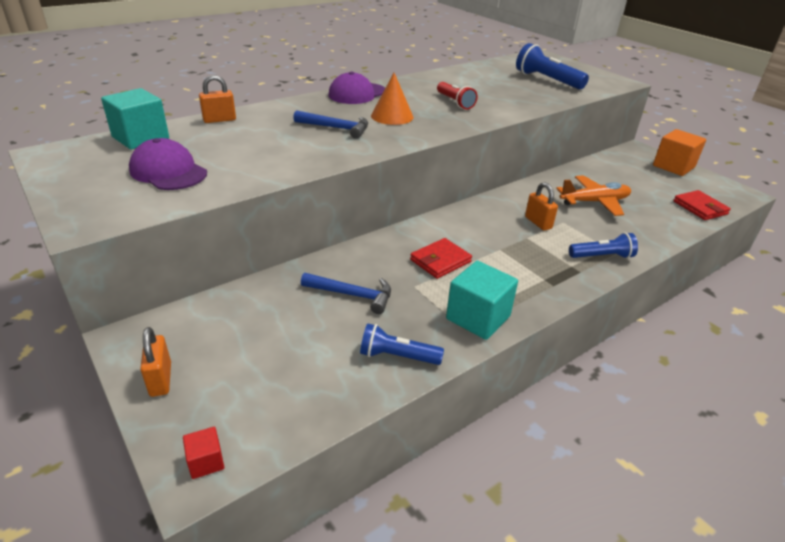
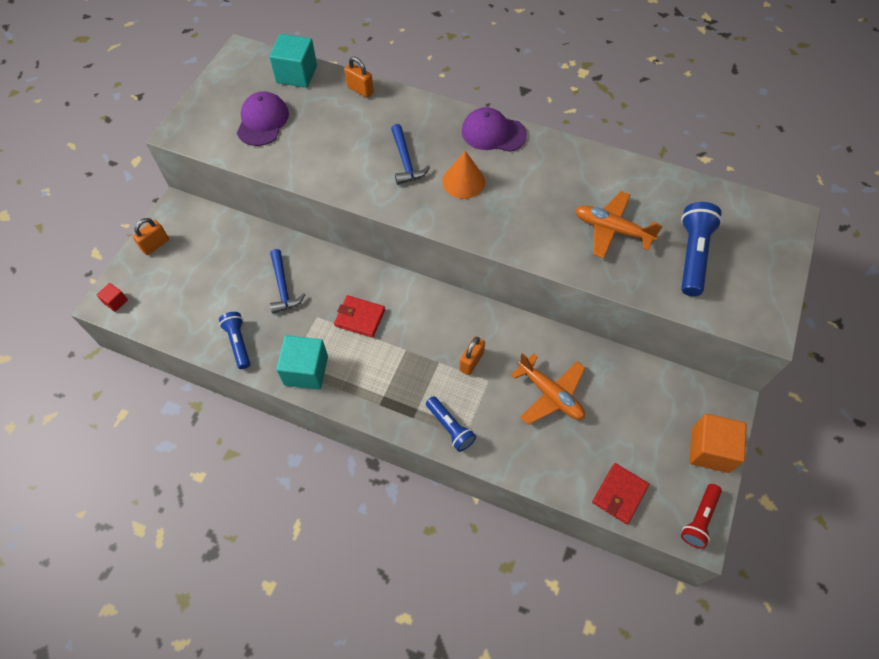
camera: 60 degrees right, 25 degrees up
red flashlight [437,82,477,109] -> red flashlight moved to [681,484,722,549]
none -> orange plane [575,191,663,259]

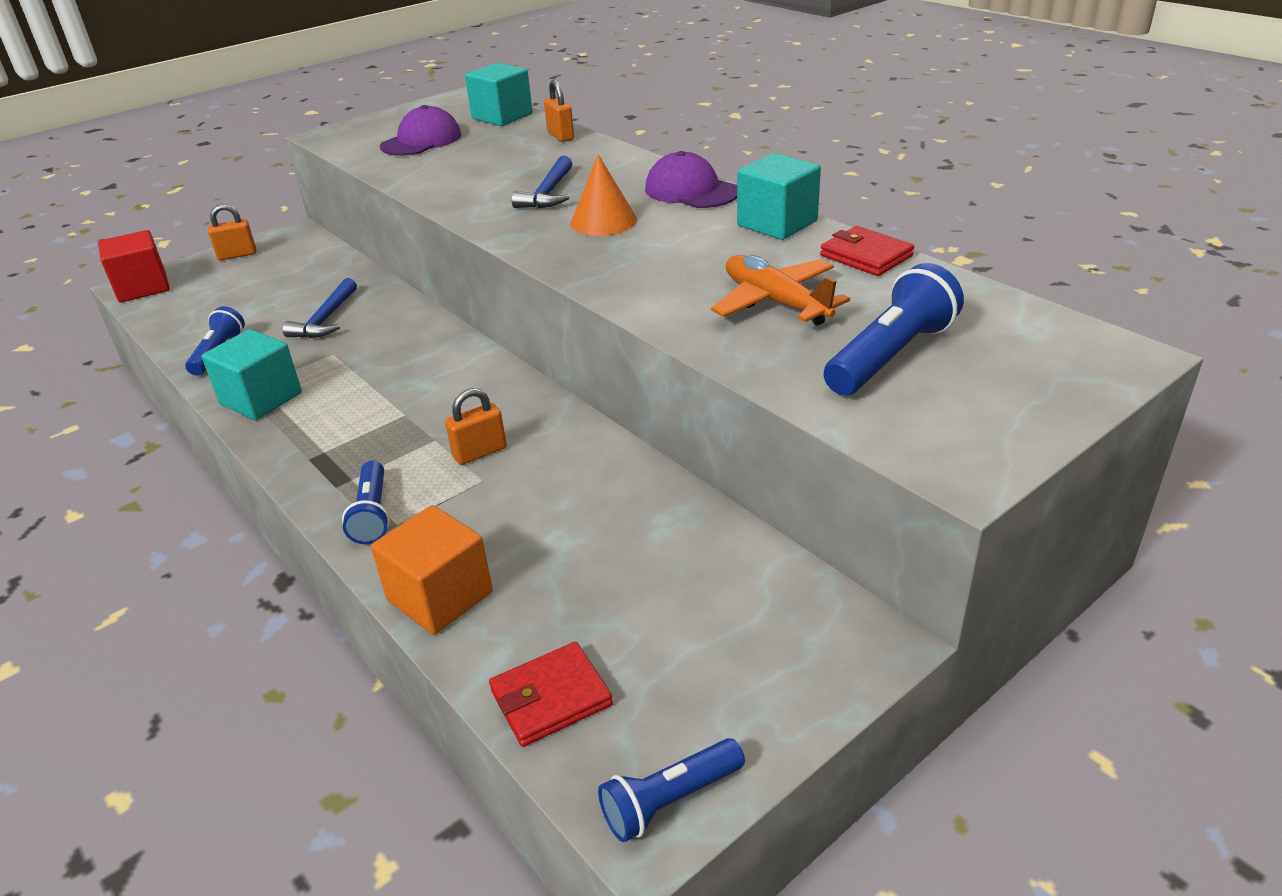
camera: 30 degrees right, 25 degrees down
red cube [97,283,128,312] -> red cube [98,230,170,303], size x2.06
red wallet [334,295,385,338] -> red wallet moved to [820,226,914,276]
orange plane [511,353,585,425] -> none
red flashlight [681,484,722,549] -> blue flashlight [598,738,745,842]
orange cube [689,414,747,473] -> orange cube moved to [371,505,493,635]
none -> turquoise cube [737,153,821,240]

